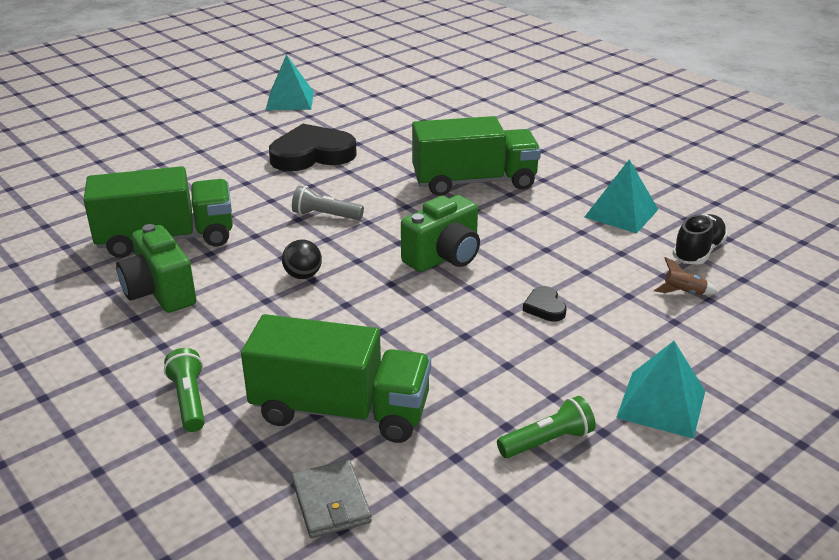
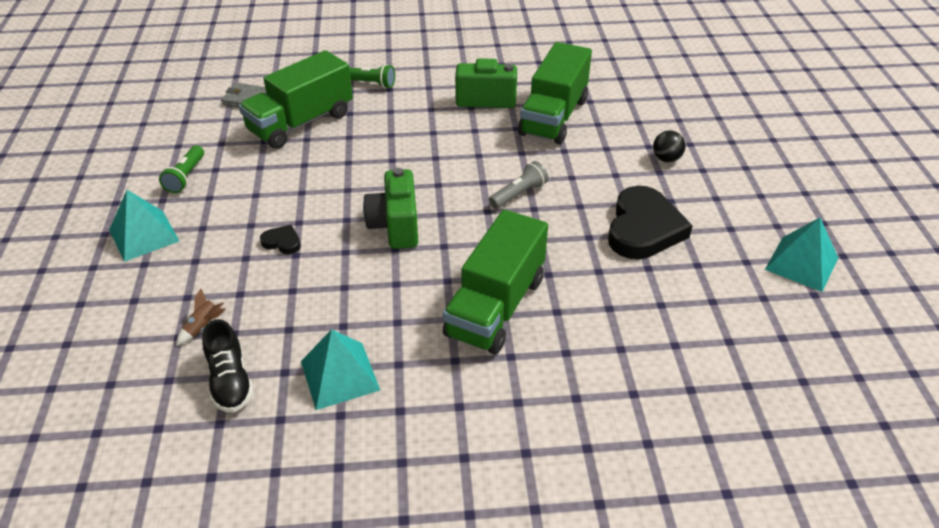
camera: 125 degrees right, 10 degrees up
black ball [282,239,322,279] -> black ball moved to [653,131,686,162]

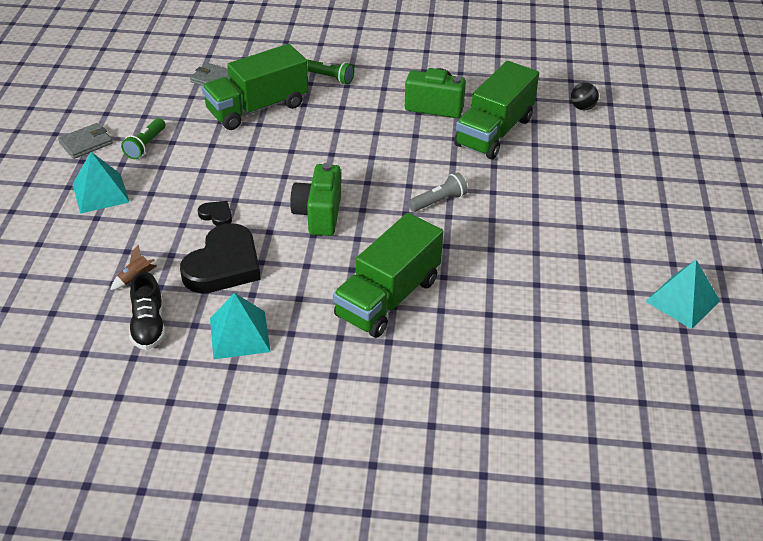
camera: 10 degrees right, 0 degrees up
black heart [608,186,693,259] -> black heart moved to [180,223,261,293]
black ball [653,131,686,162] -> black ball moved to [571,82,599,110]
none -> grey wallet [58,123,113,159]

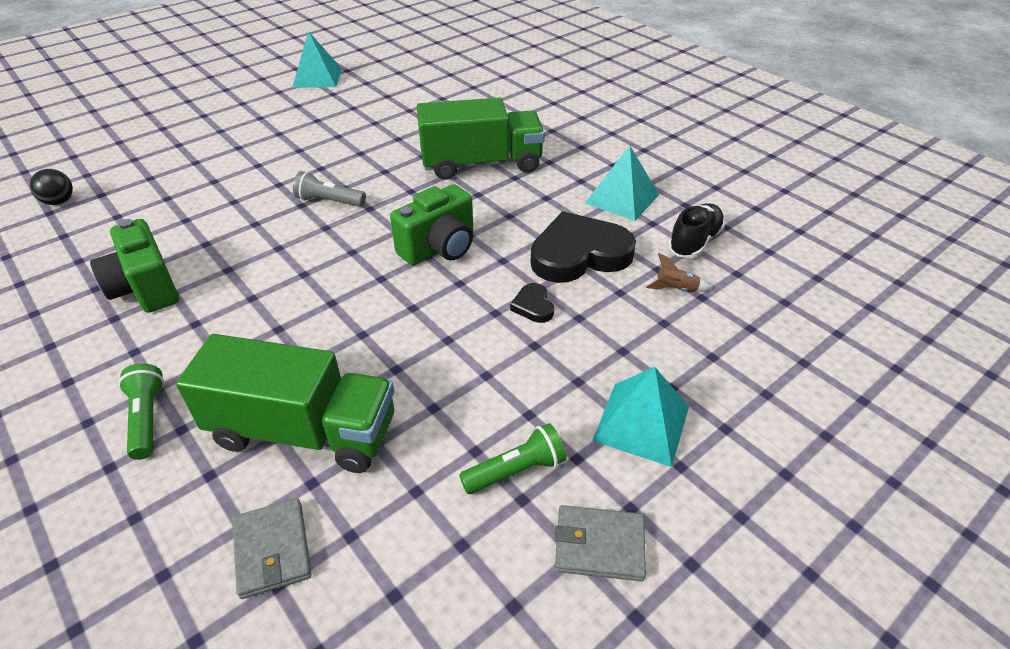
camera: 135 degrees left, 0 degrees up
green truck [454,61,539,159] -> none

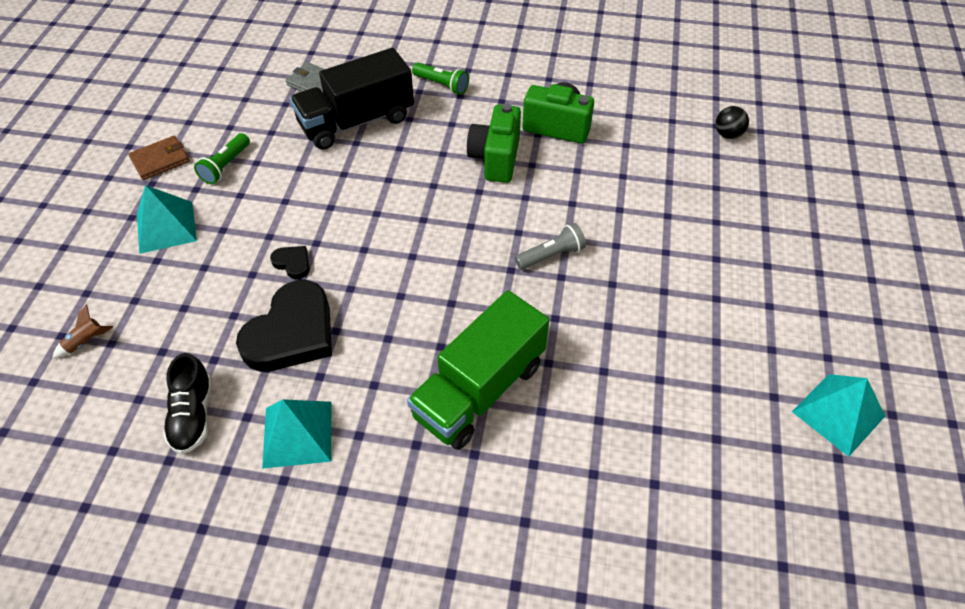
camera: 140 degrees right, 10 degrees up
green truck [176,334,394,473] -> black truck [290,48,414,150]
green camera [390,184,473,265] -> green camera moved to [467,103,521,183]
grey wallet [555,505,646,581] -> brown wallet [129,136,189,180]
brown rocket [646,253,711,292] -> brown rocket moved to [52,304,113,358]

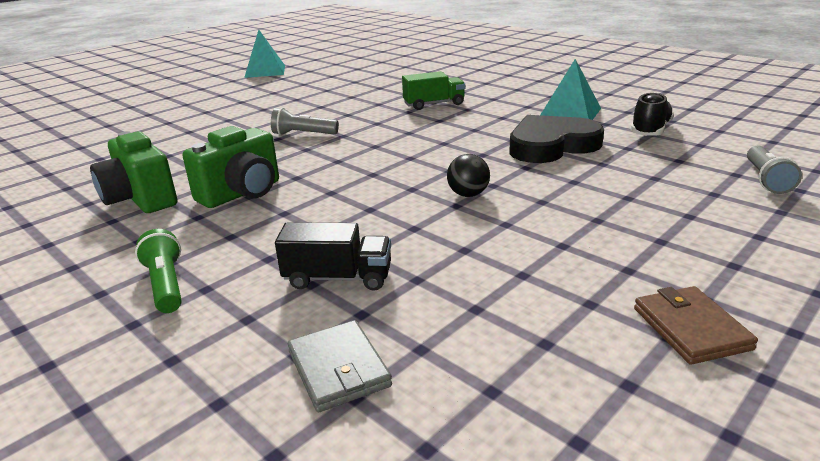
camera: 145 degrees left, 25 degrees down
brown rocket [52,304,113,358] -> grey flashlight [747,146,802,194]
brown wallet [129,136,189,180] -> brown wallet turned 75 degrees clockwise [634,286,758,365]
turquoise pyramid [137,185,197,254] -> none
green flashlight [194,133,250,184] -> none
black heart [270,246,310,279] -> none
black truck [290,48,414,150] -> black truck [275,222,391,291], size x0.55
green truck [407,290,549,450] -> green truck [402,71,465,110], size x0.55
black ball [716,106,749,139] -> black ball moved to [447,154,490,197]

